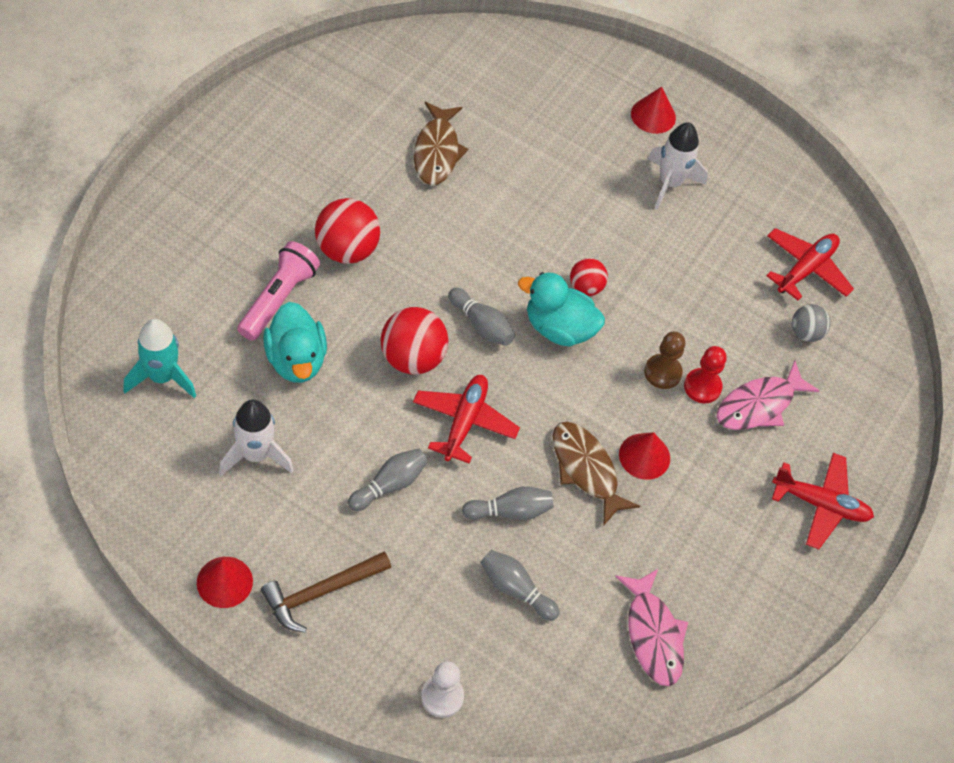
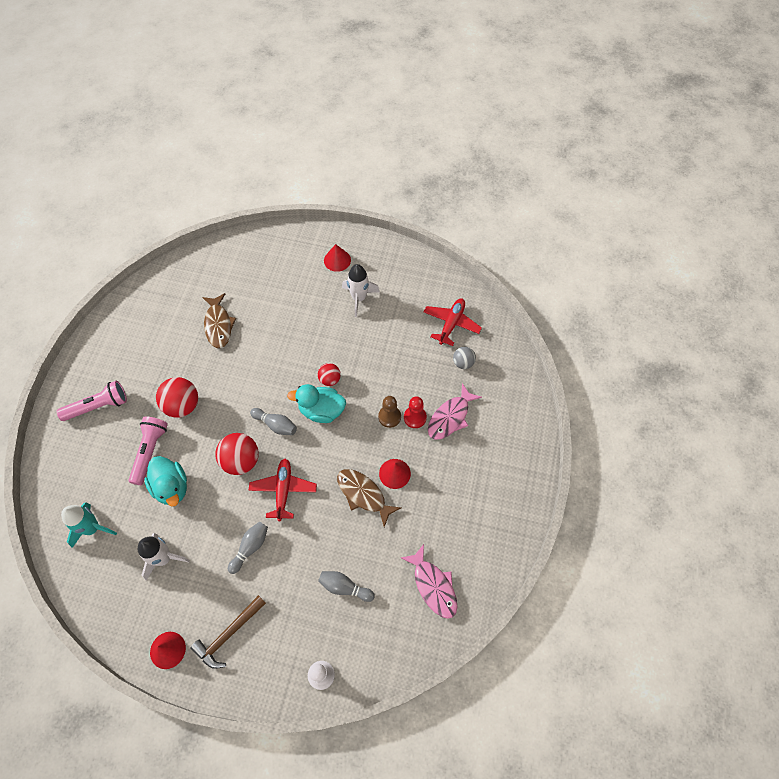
camera: 10 degrees left, 5 degrees up
grey bowling pin [462,486,554,520] -> none
red plane [772,453,874,549] -> none
none -> pink flashlight [57,380,127,421]

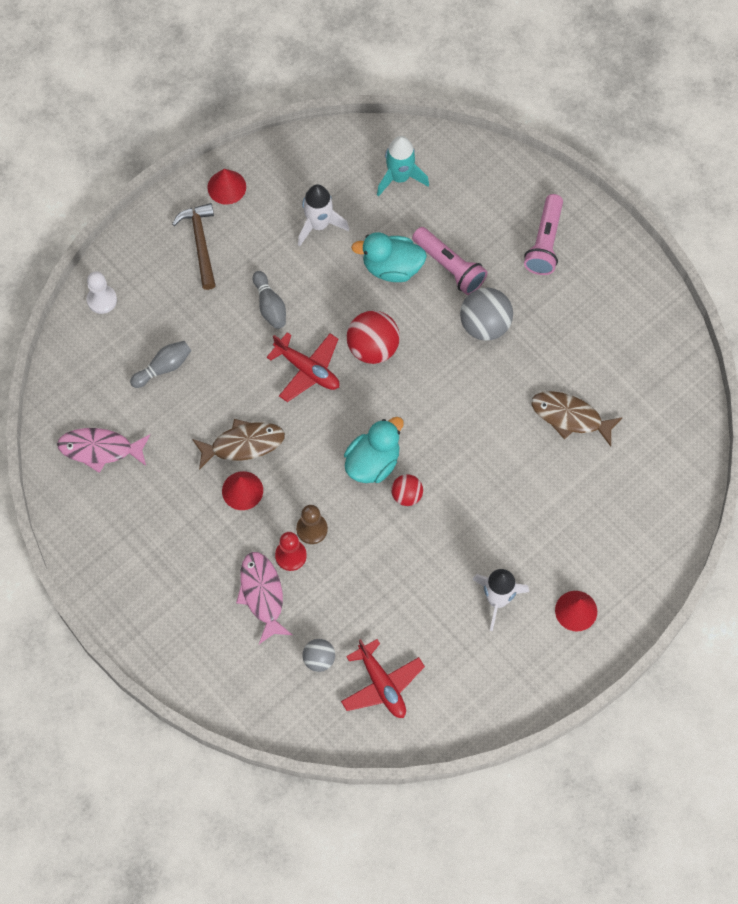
camera: 125 degrees right, 5 degrees up
red ball [156,377,198,418] -> grey ball [460,288,513,341]
grey bowling pin [250,408,297,435] -> none

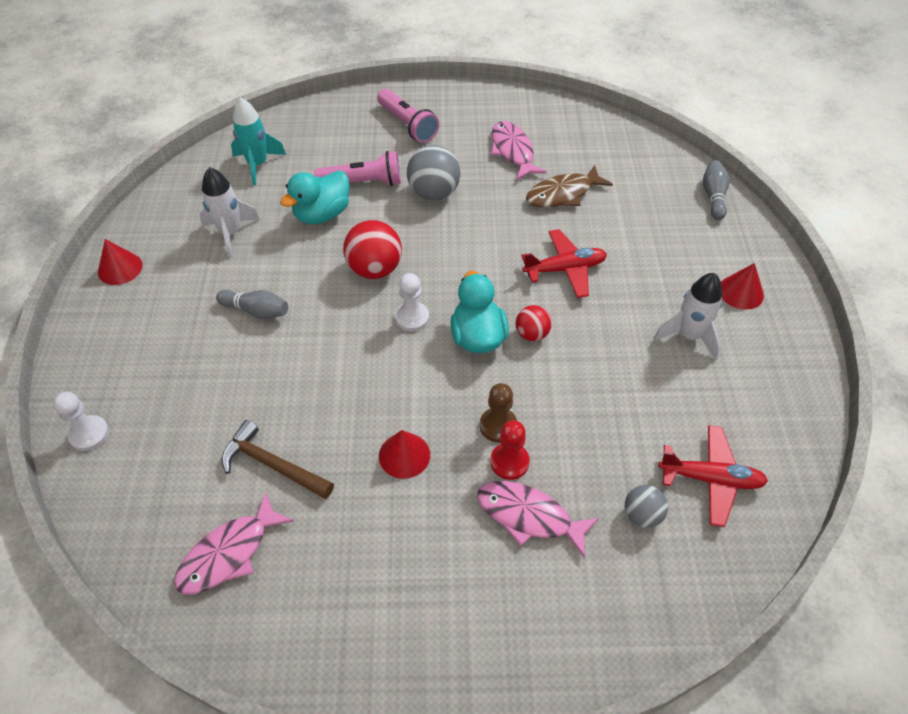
camera: 50 degrees left, 15 degrees down
grey bowling pin [130,341,191,388] -> grey bowling pin moved to [703,160,730,220]
brown hammer [172,203,216,290] -> brown hammer moved to [222,420,334,499]
brown fish [192,419,285,470] -> none
red plane [267,332,339,402] -> red plane moved to [521,229,607,298]
none -> white pawn [395,273,429,331]
none -> pink fish [491,121,547,180]

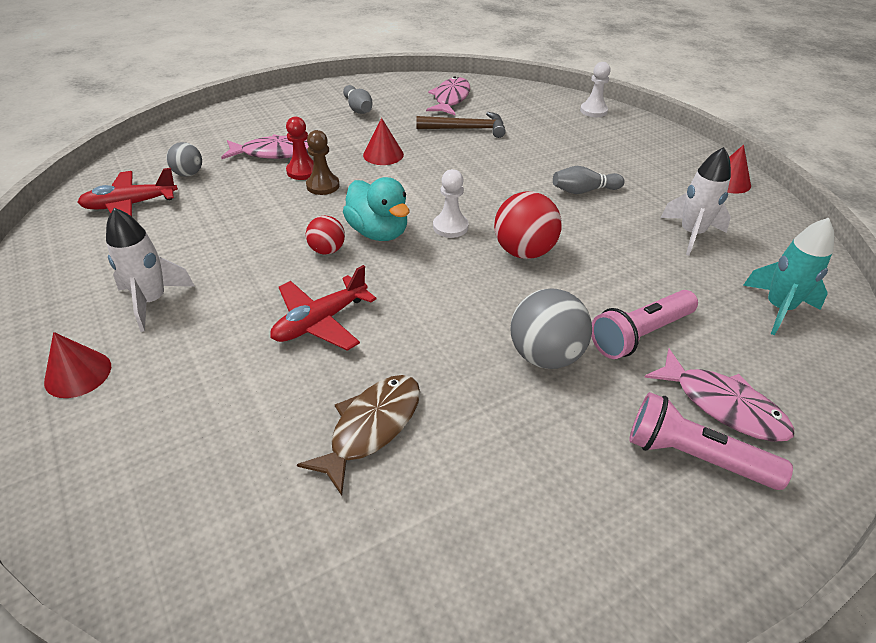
camera: 150 degrees right, 10 degrees down
turquoise duck [280,171,349,224] -> none
pink fish [491,121,547,180] -> pink fish moved to [644,349,794,442]
grey bowling pin [703,160,730,220] -> grey bowling pin moved to [343,85,372,114]

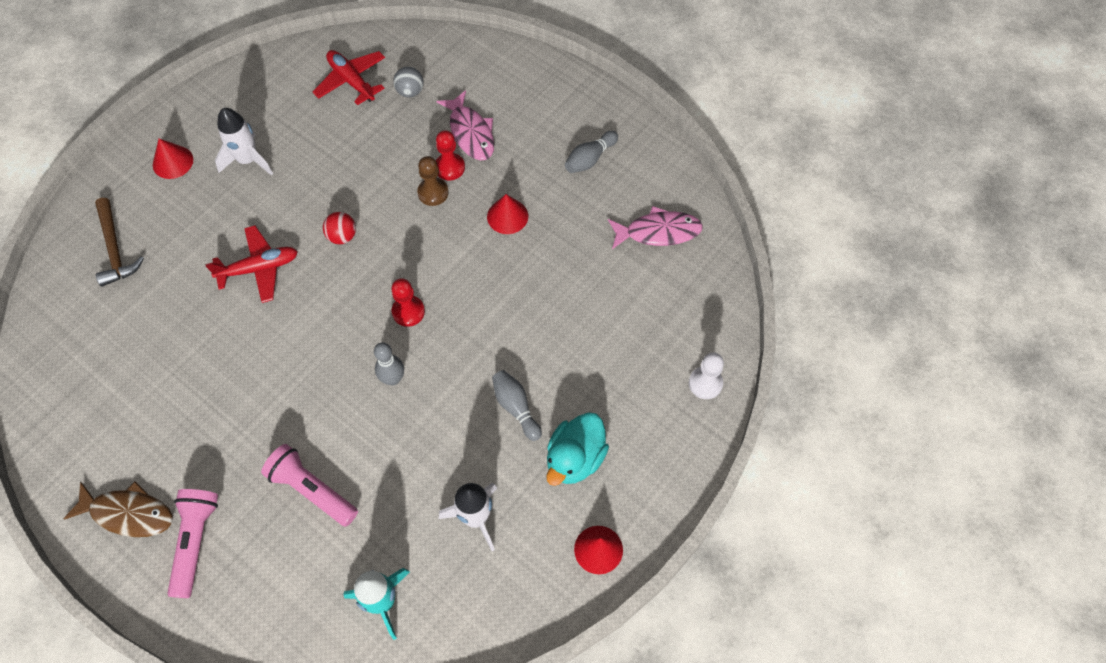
camera: 70 degrees right, 20 degrees up
red plane [270,265,376,351] -> red plane turned 135 degrees clockwise [205,225,298,303]
brown fish [297,375,420,496] -> brown fish moved to [64,481,173,537]
turquoise duck [343,177,409,241] -> turquoise duck moved to [546,412,609,486]
brown hammer [416,112,506,138] -> brown hammer moved to [95,198,144,287]
white pawn [433,169,468,238] -> red pawn [391,278,425,327]
red ball [494,191,562,259] -> grey bowling pin [374,342,404,385]
grey ball [510,289,592,369] -> none
pink fish [644,349,794,442] -> none

